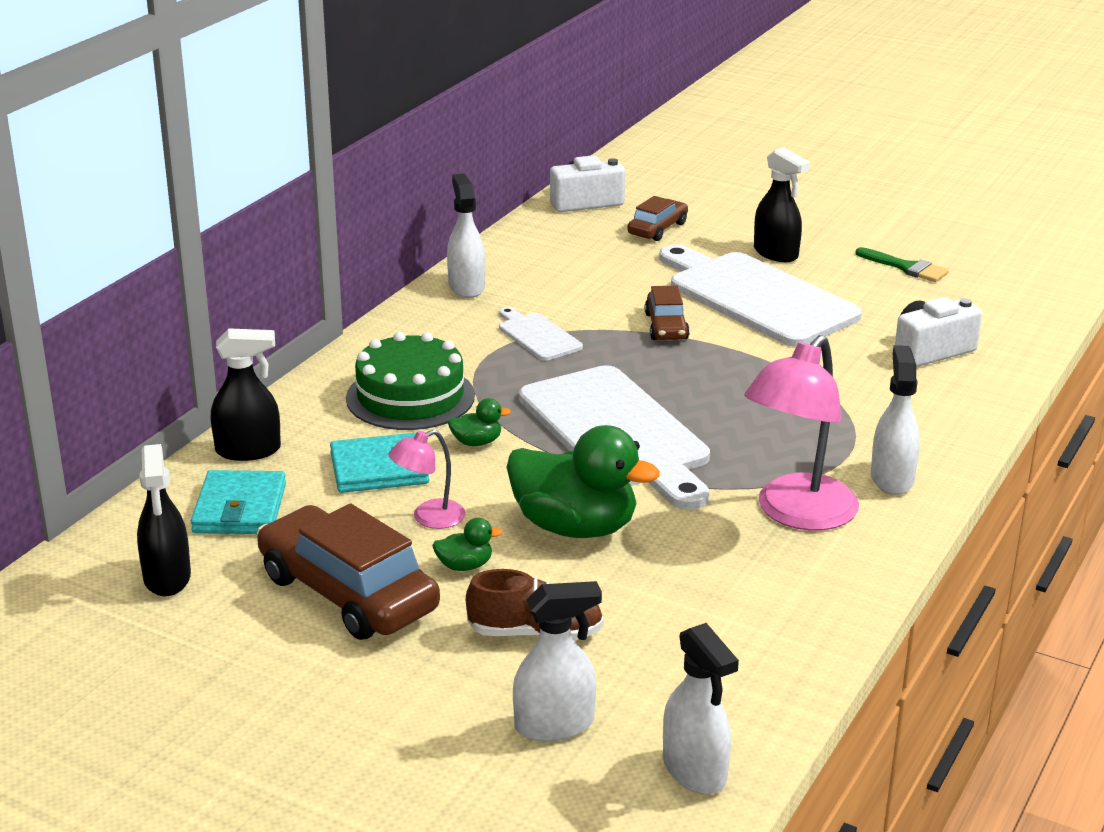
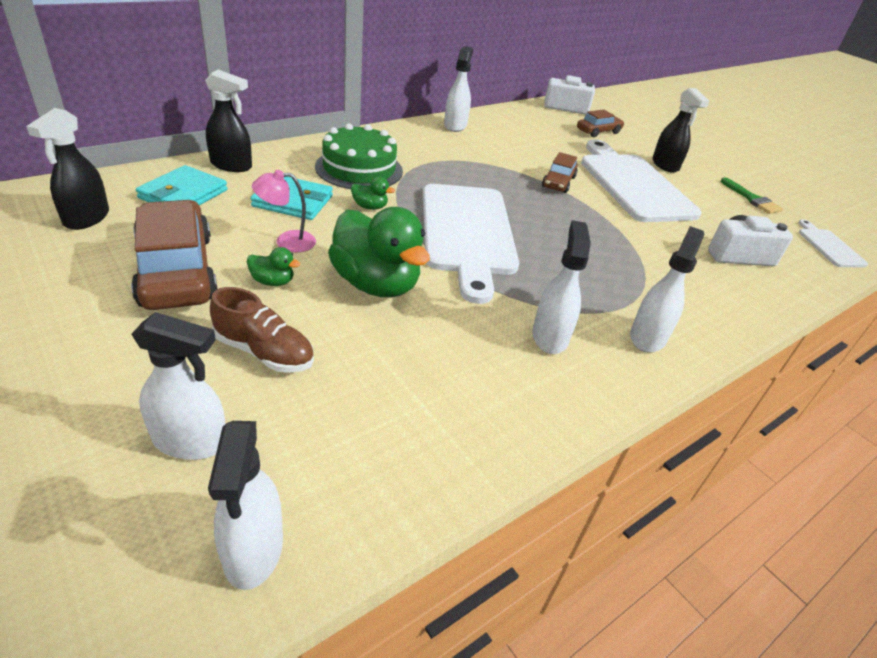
camera: 20 degrees right, 10 degrees up
white cutting board [499,307,583,361] -> white cutting board moved to [798,219,868,268]
pink lamp [744,335,859,531] -> white spray bottle [532,220,591,354]

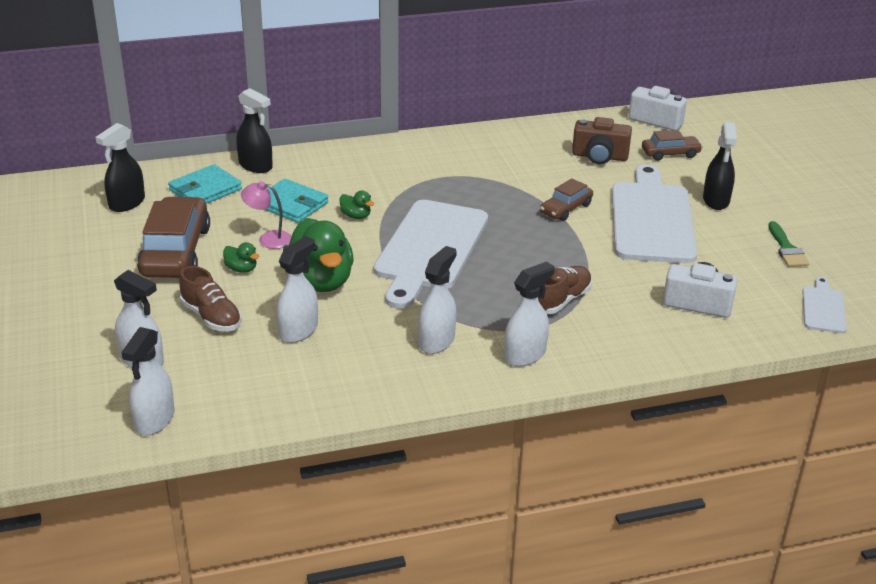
camera: 25 degrees right, 5 degrees down
green cake [315,123,403,189] -> none
white spray bottle [444,46,473,132] -> white spray bottle moved to [276,236,318,343]
none -> brown shoe [538,266,592,314]
none -> brown camera [572,117,632,164]

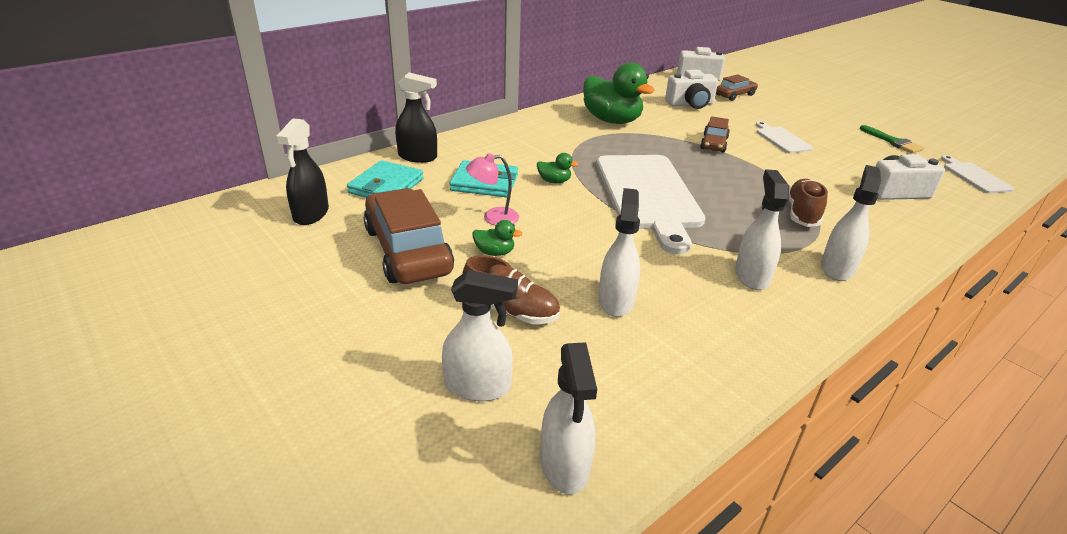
camera: 25 degrees left, 0 degrees up
green duck [283,218,354,292] -> green duck moved to [583,62,655,124]
brown camera [572,117,632,164] -> white camera [665,70,718,109]
white cutting board [612,164,697,263] -> white cutting board [756,121,813,154], size x0.46
black spray bottle [703,122,737,210] -> none

